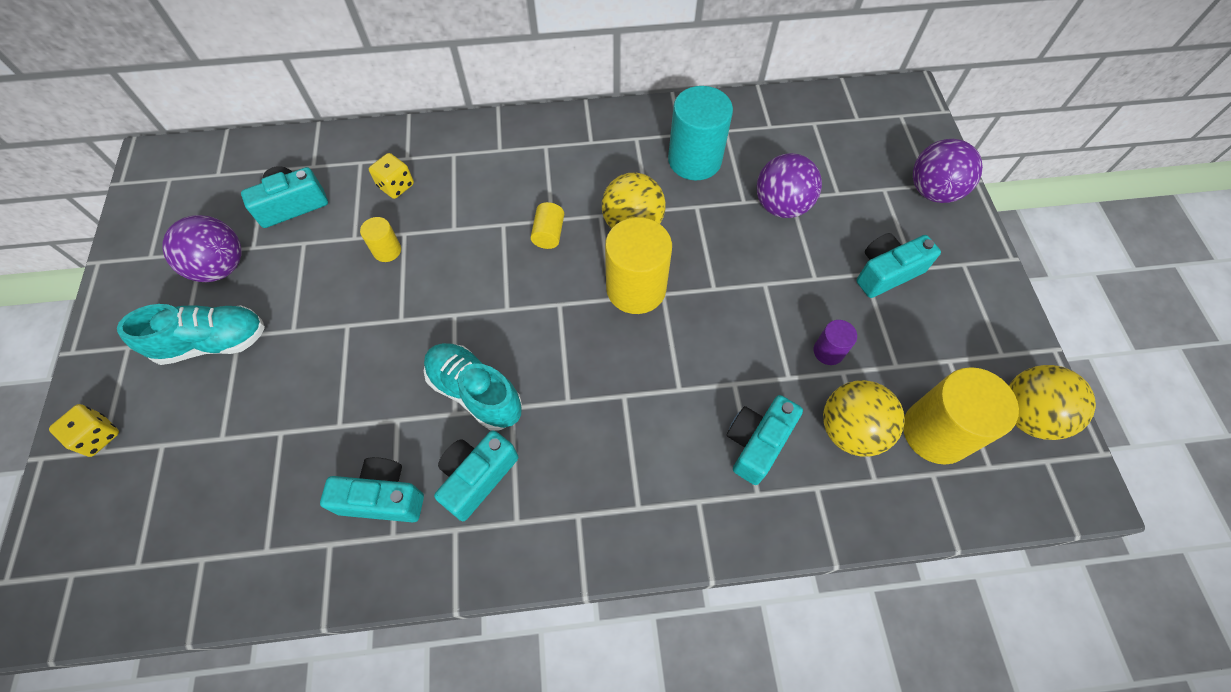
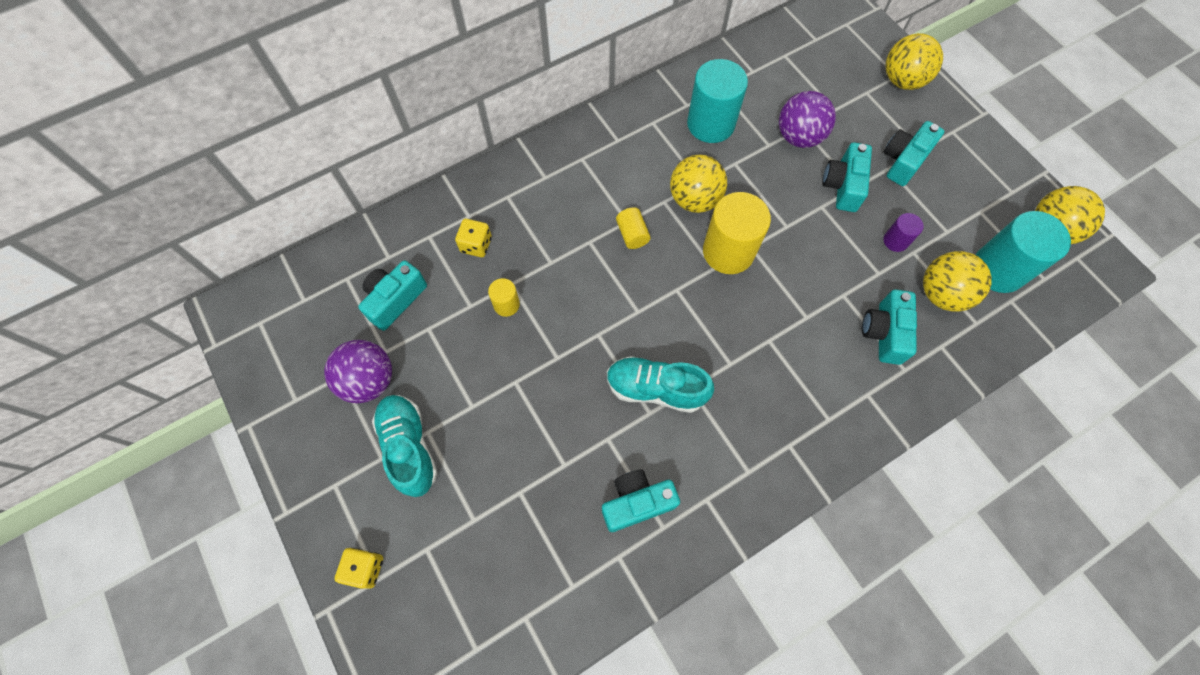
camera: 25 degrees left, 5 degrees up
turquoise shoe [117,304,265,365] -> turquoise shoe turned 75 degrees counterclockwise [372,395,438,497]
turquoise camera [434,430,518,521] -> turquoise camera moved to [822,142,872,212]
yellow cylinder [903,367,1019,465] -> turquoise cylinder [975,211,1071,293]
purple ball [913,139,983,203] -> yellow ball [885,33,943,90]

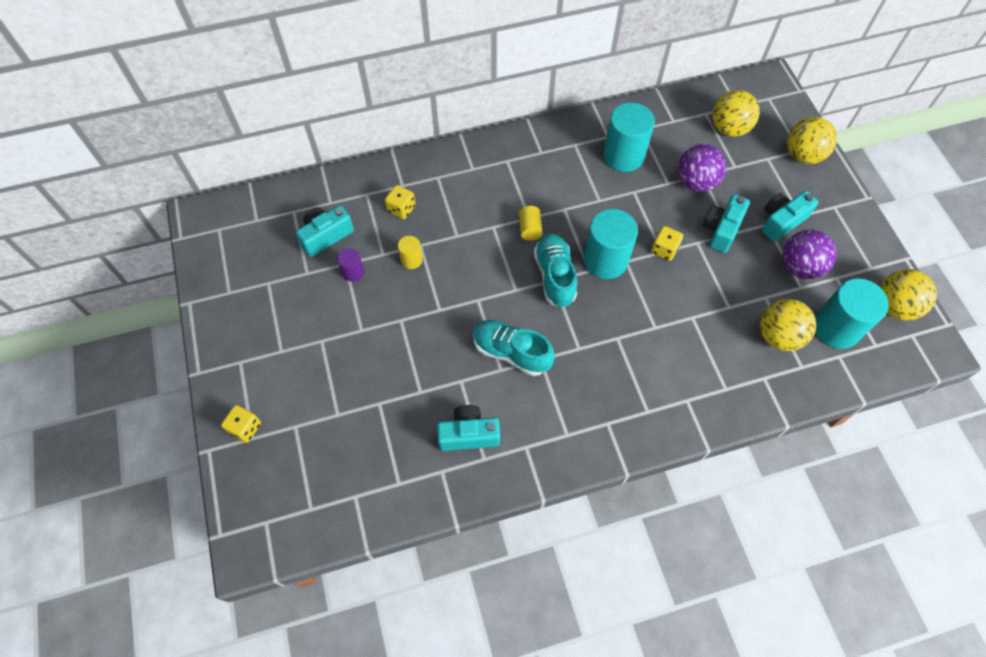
camera: 15 degrees right, 5 degrees down
purple ball [324,340,392,403] -> purple ball moved to [782,230,837,279]
turquoise shoe [372,395,438,497] -> turquoise shoe moved to [534,234,577,308]
yellow ball [670,155,727,213] -> yellow ball moved to [712,90,760,137]
yellow cylinder [703,192,771,274] -> turquoise cylinder [584,209,638,279]
turquoise camera [862,290,917,365] -> none
purple cylinder [884,213,923,252] -> purple cylinder moved to [337,248,364,282]
none -> yellow dice [651,226,683,261]

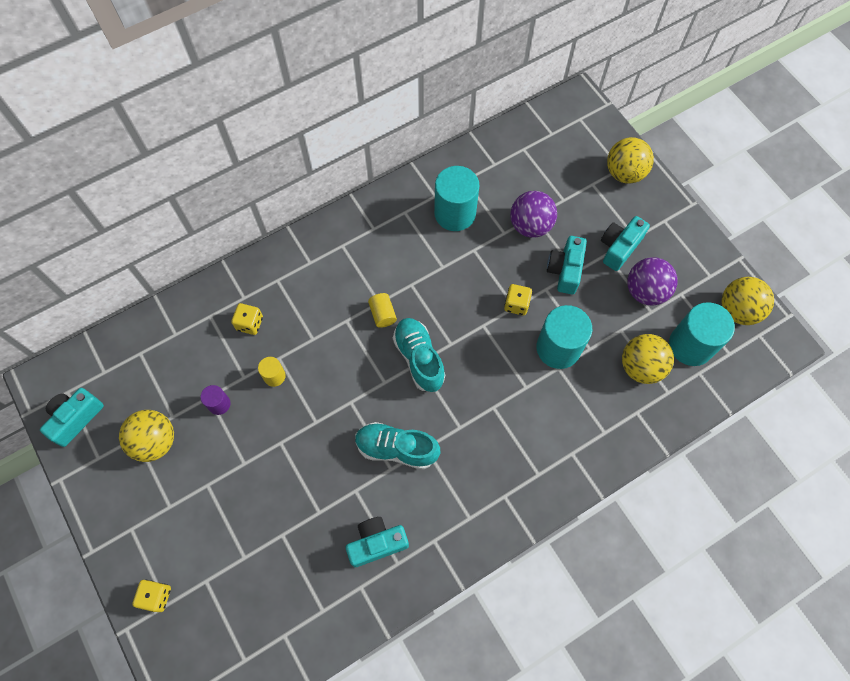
camera: 15 degrees left, 5 degrees up
turquoise camera [296,205,354,257] -> turquoise camera moved to [40,388,104,447]
turquoise cylinder [584,209,638,279] -> turquoise cylinder moved to [537,305,592,369]
yellow ball [712,90,760,137] -> yellow ball moved to [119,410,174,462]

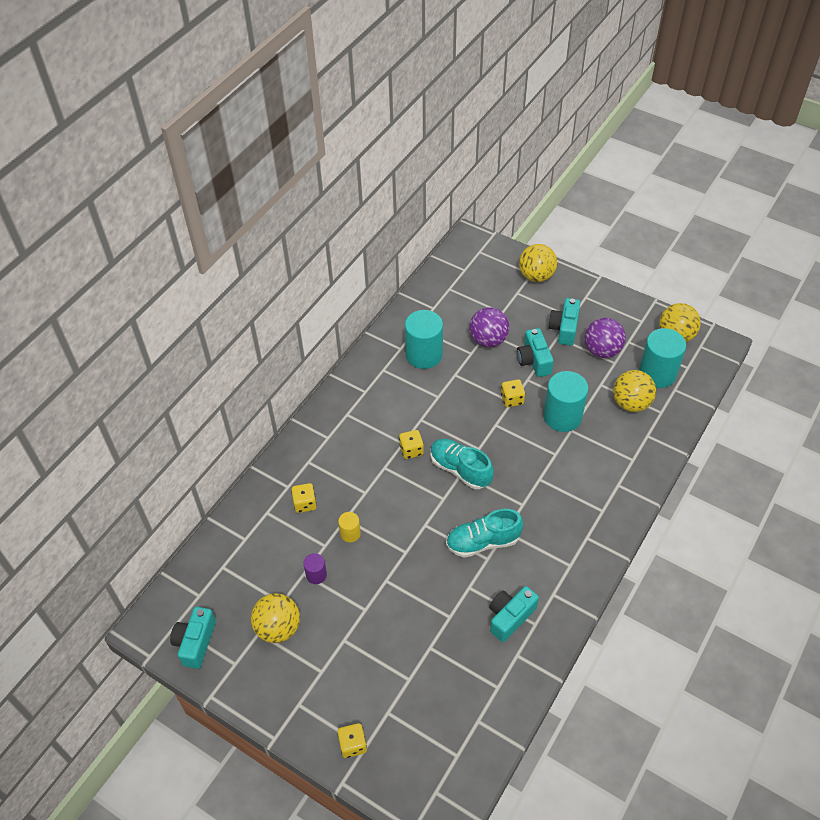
camera: 25 degrees left, 15 degrees down
yellow cylinder [368,293,397,328] -> yellow dice [399,430,424,459]

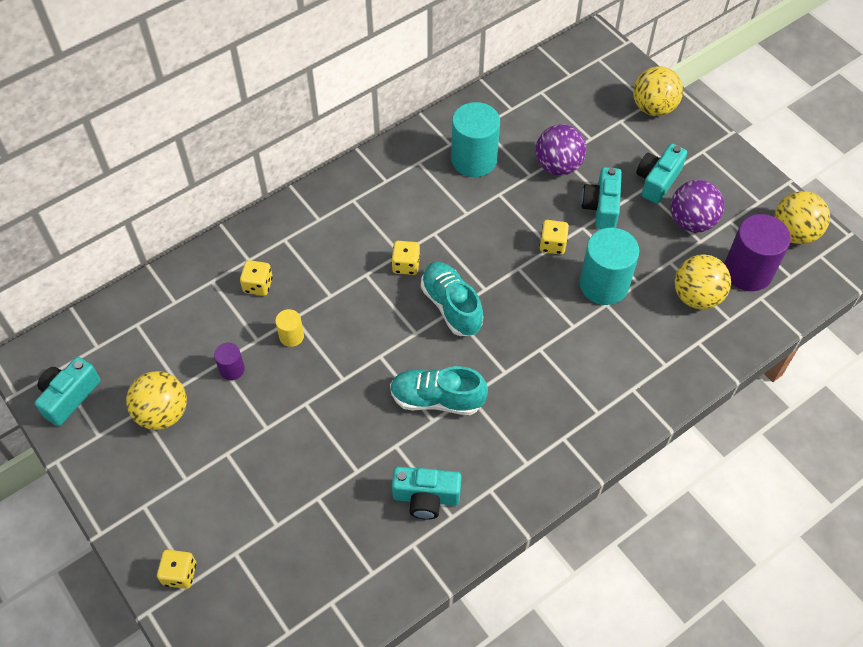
camera: 20 degrees right, 5 degrees up
turquoise camera [489,586,539,642] -> turquoise camera turned 150 degrees counterclockwise [392,467,461,520]
turquoise cylinder [639,328,686,388] -> purple cylinder [724,214,791,291]

